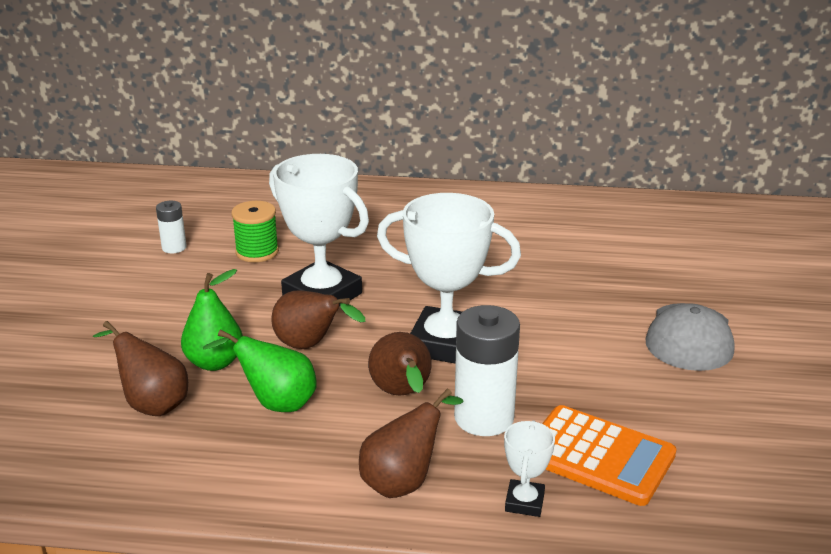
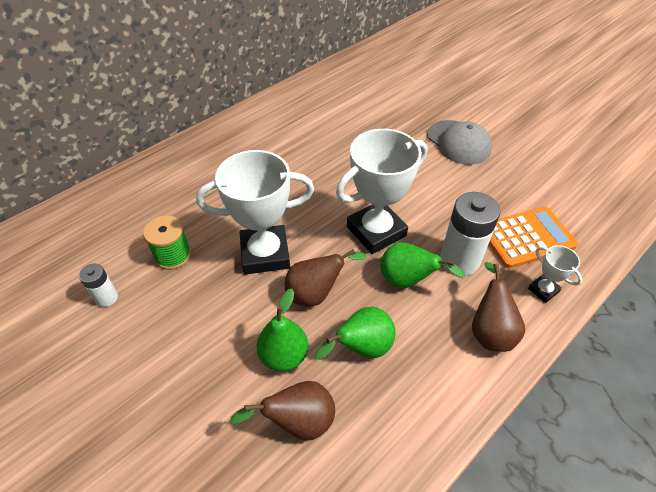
camera: 50 degrees left, 20 degrees up
brown pear [368,332,432,396] -> green pear [380,242,466,288]

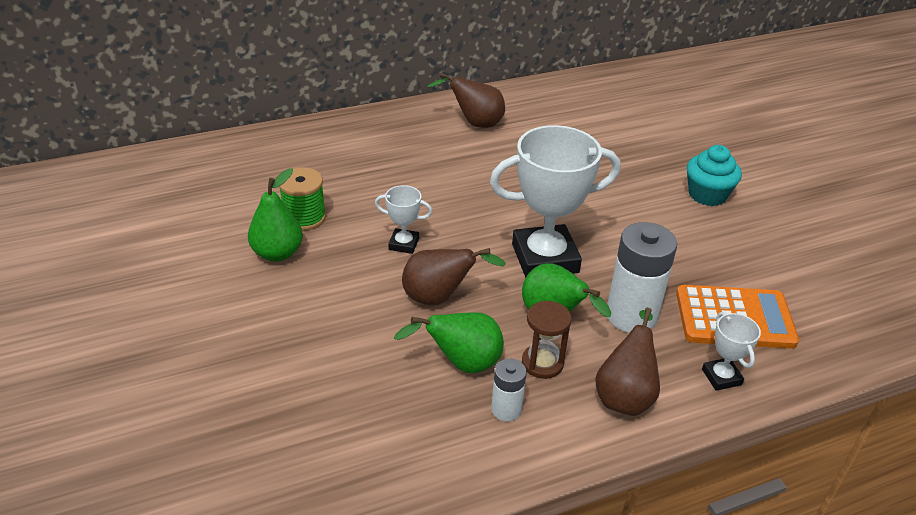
camera: 20 degrees right, 10 degrees down
white battery [79,264,118,307] -> white battery moved to [491,359,527,422]
white trophy [196,150,314,275] -> white trophy [375,185,432,254], size x0.46
brown pear [230,381,335,441] -> brown pear moved to [427,73,505,128]
green pear [256,289,308,372] -> green pear moved to [248,168,303,262]
grey cap [427,120,492,165] -> turquoise cupcake [687,145,742,206]
none -> brown hourglass [522,301,571,379]

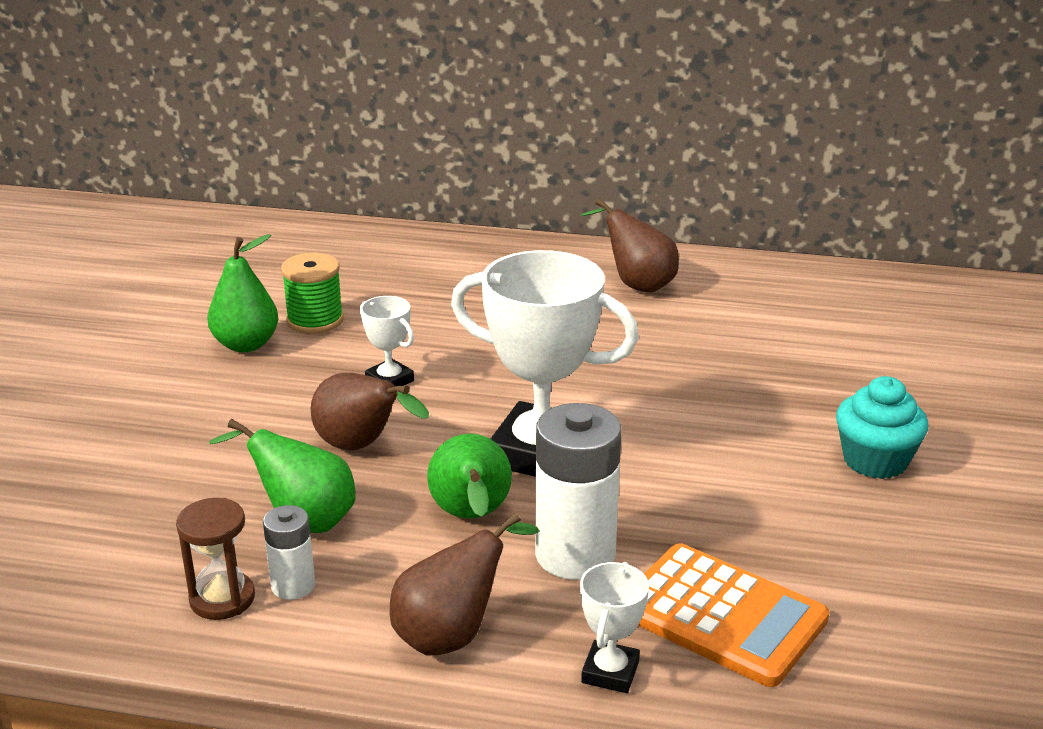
camera: 35 degrees right, 10 degrees down
brown hourglass [522,301,571,379] -> brown hourglass moved to [176,498,255,620]

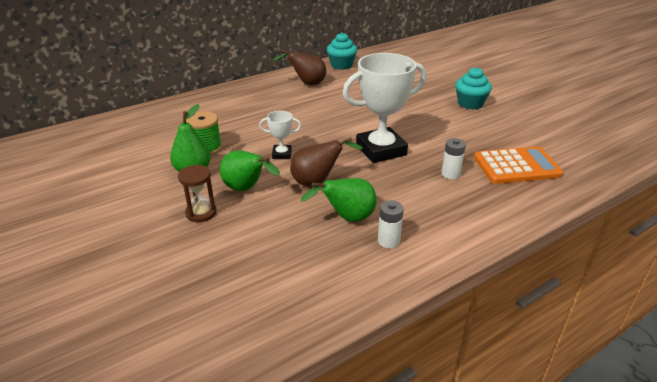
camera: 45 degrees left, 5 degrees up
brown hourglass [176,498,255,620] -> brown hourglass moved to [178,165,216,222]
brown pear [390,513,539,655] -> none
green pear [427,434,512,519] -> green pear moved to [220,150,280,191]
white battery [535,403,621,580] -> white battery [441,138,466,179], size x0.53
white trophy [580,562,649,693] -> none
none -> turquoise cupcake [327,32,357,70]

